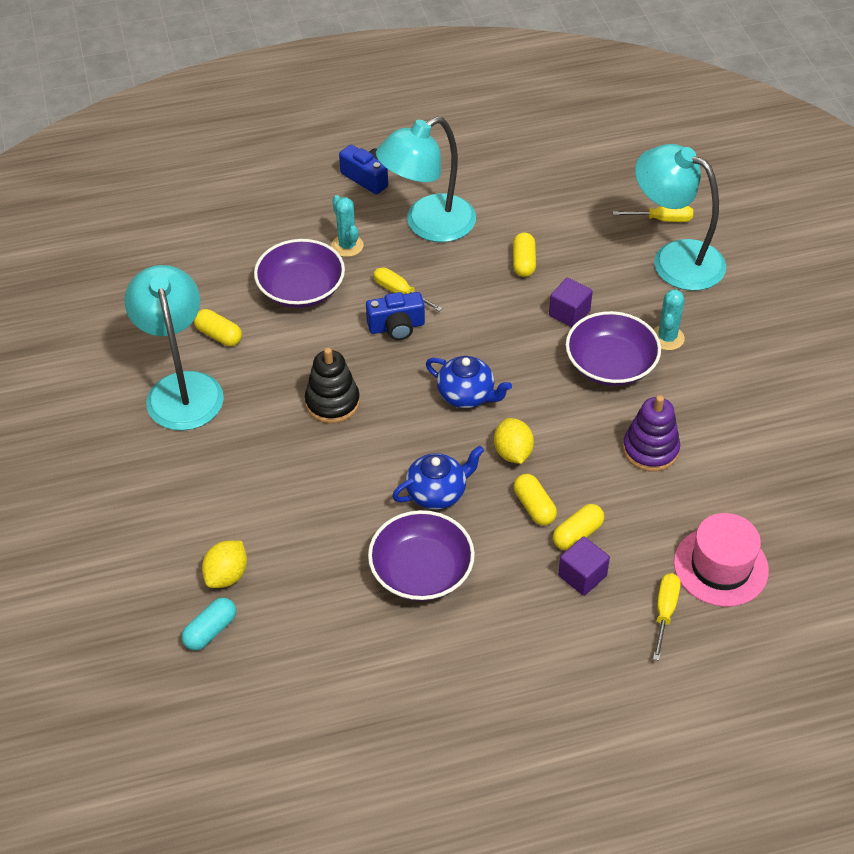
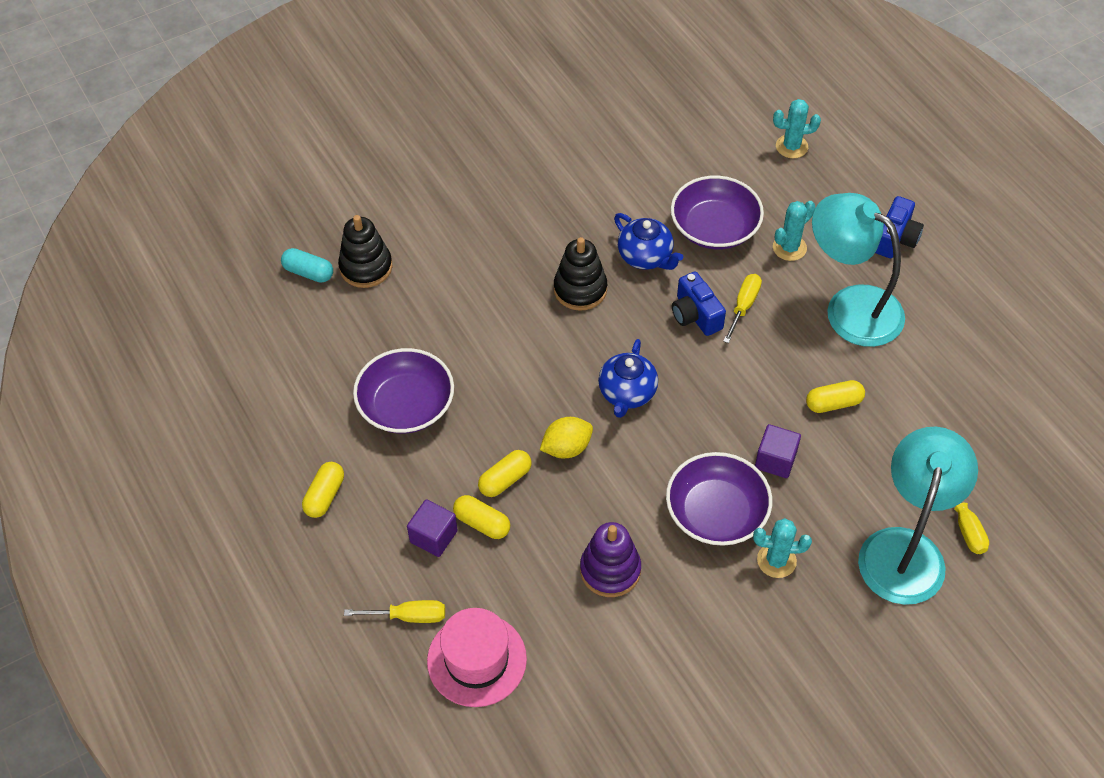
camera: 75 degrees right, 5 degrees up
turquoise lamp [124,265,224,431] -> none
yellow capsule [194,309,242,346] -> yellow capsule moved to [302,462,344,518]
yellow lemon [202,541,247,588] -> black stacking toy [338,215,393,288]
blue teapot [392,445,484,510] -> blue teapot moved to [614,213,683,270]
none -> turquoise cactus [773,99,821,158]

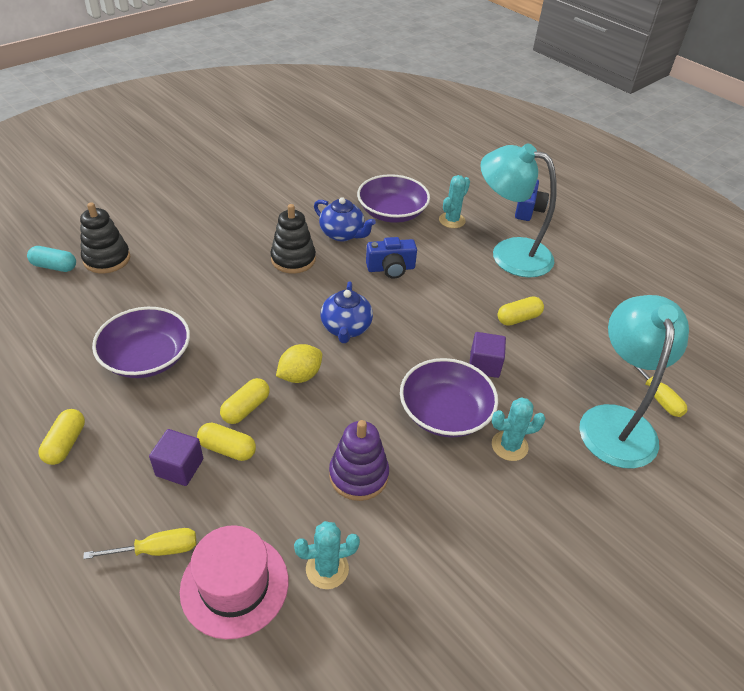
camera: 15 degrees left, 10 degrees down
blue camera [672,272,726,336] -> blue camera turned 60 degrees counterclockwise [366,237,417,278]
yellow screwdriver [723,274,762,343] -> none
turquoise cactus [773,99,821,158] -> turquoise cactus moved to [294,521,360,589]

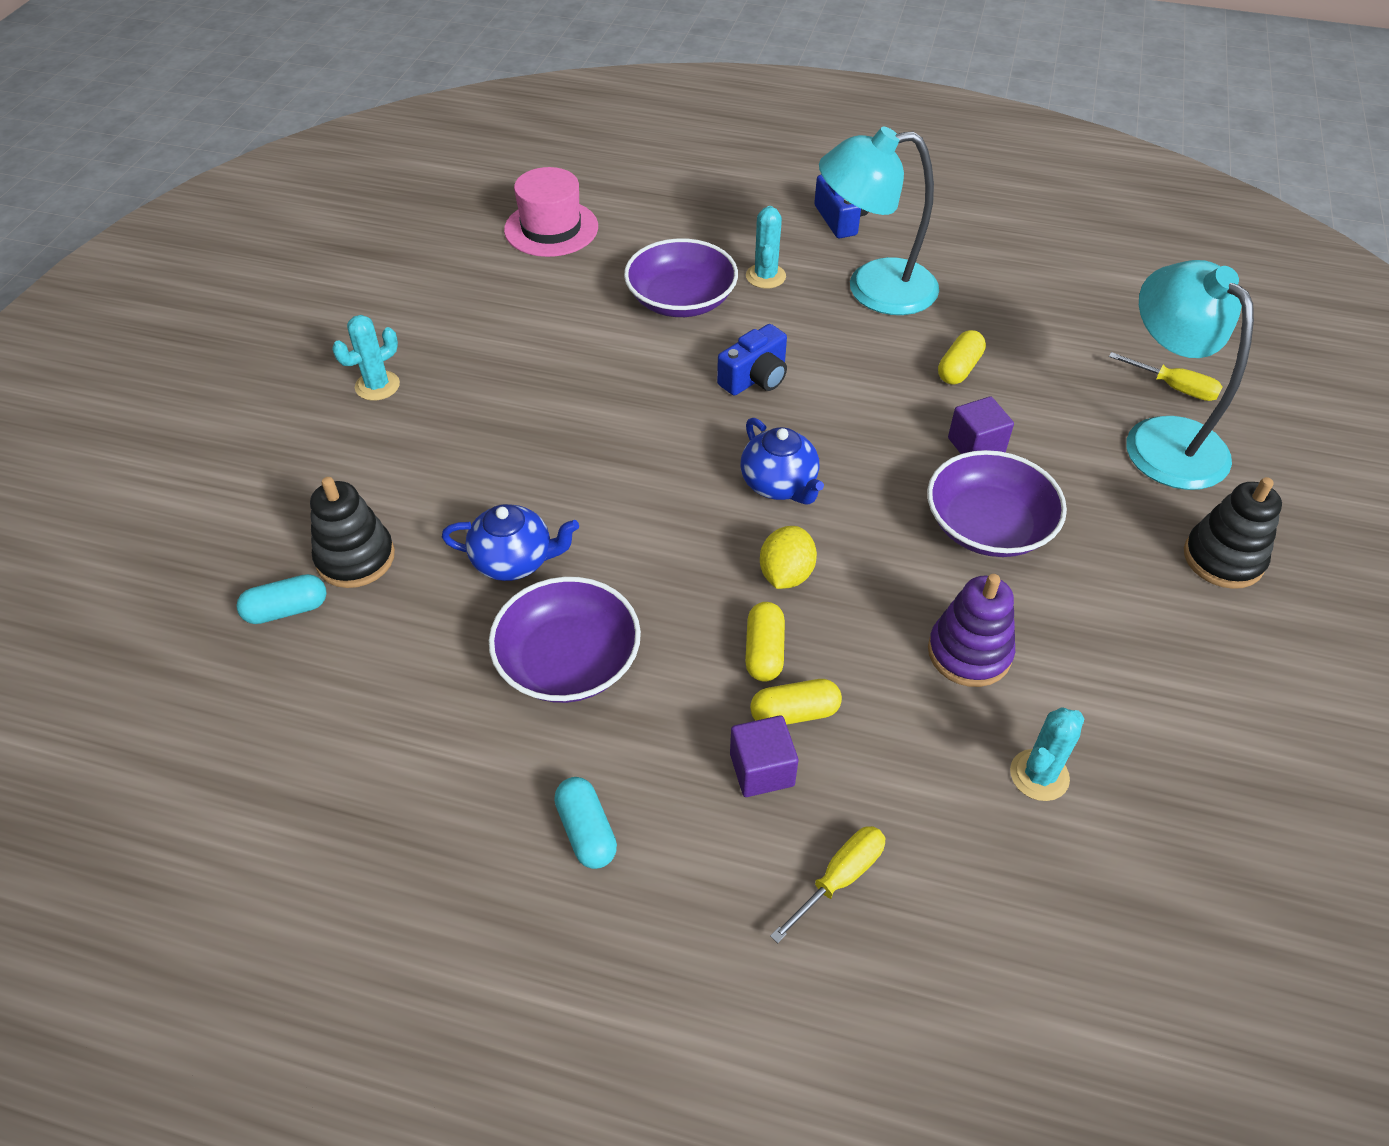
camera: 30 degrees left, 5 degrees up
yellow capsule [39,409,85,465] -> turquoise capsule [554,777,617,869]
pink hat [180,525,288,639] -> pink hat moved to [504,167,598,257]
black stacking toy [270,204,316,274] -> black stacking toy moved to [1184,477,1282,589]
blue teapot [314,197,376,242] -> blue teapot moved to [442,504,579,581]
turquoise cactus [492,397,546,461] -> turquoise cactus moved to [332,315,400,401]

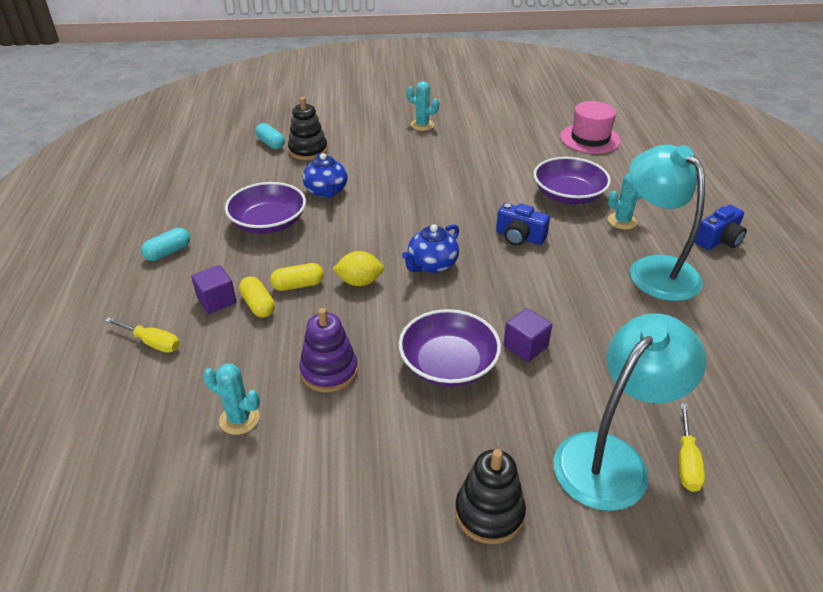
camera: 70 degrees right, 10 degrees down
yellow capsule [938,330,986,384] -> none

